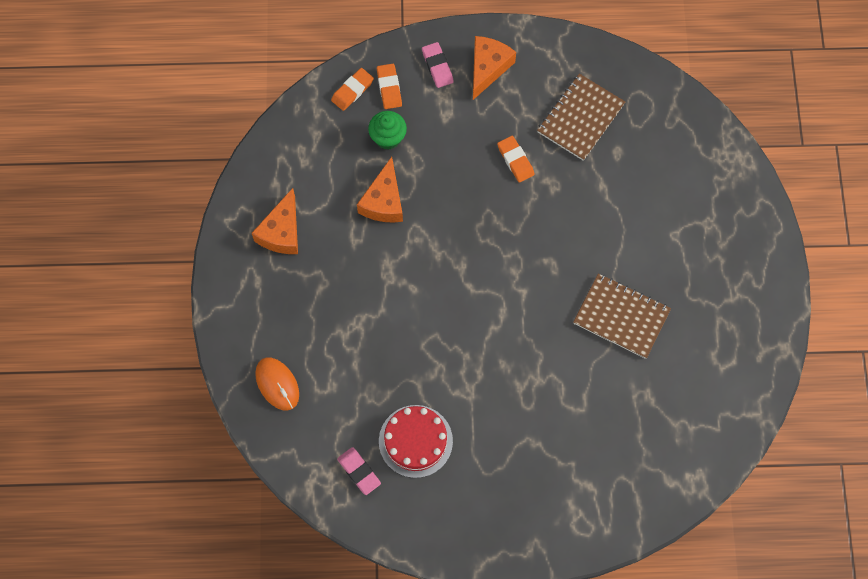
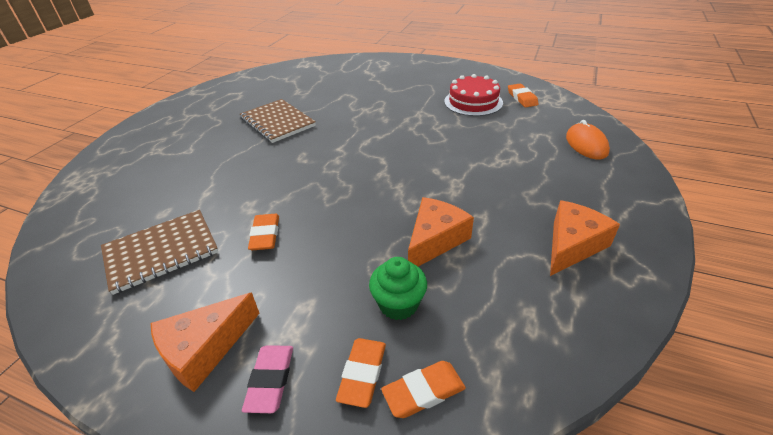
camera: 155 degrees left, 30 degrees down
pink eraser [337,447,381,495] -> orange eraser [508,84,539,107]

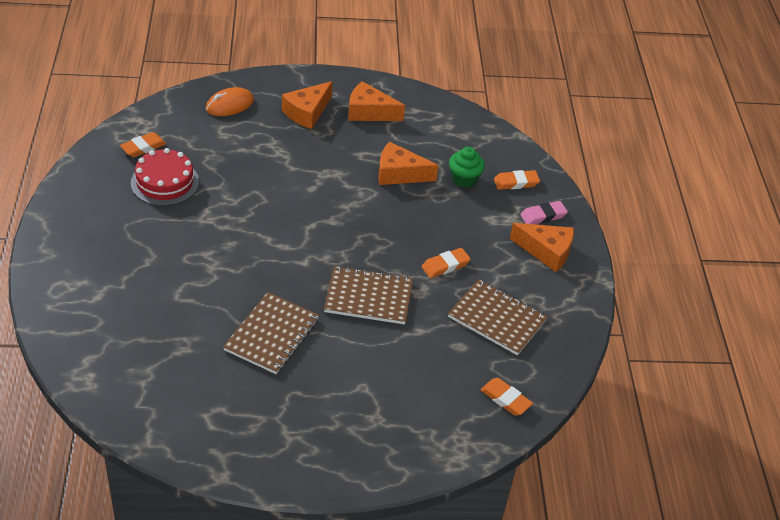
camera: 120 degrees left, 5 degrees up
orange eraser [381,361,466,418] -> orange eraser moved to [480,378,533,416]
none -> orange cheese [282,81,333,129]
none -> brown notebook [324,266,413,325]

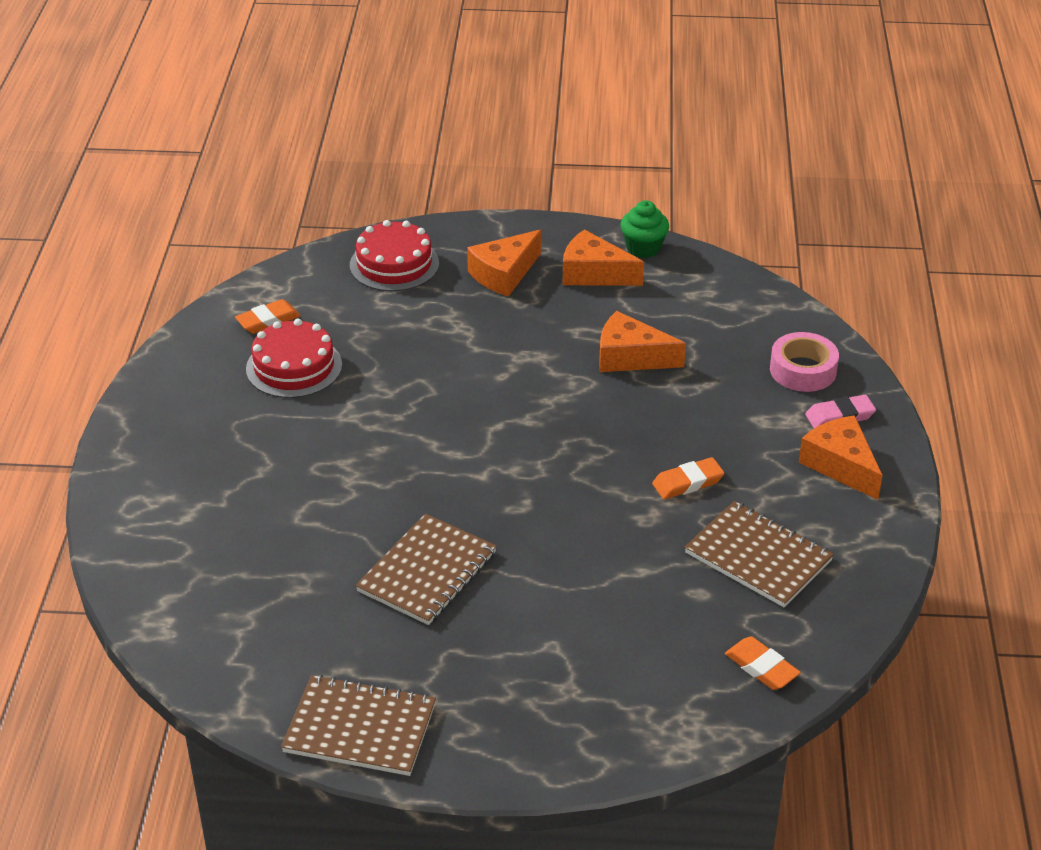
camera: 10 degrees right, 5 degrees down
orange mouse [206,87,254,116] -> red cake [350,220,439,291]
brown notebook [324,266,413,325] -> brown notebook moved to [281,675,436,776]
green cupcake [449,147,485,188] -> green cupcake moved to [620,201,669,258]
orange eraser [494,170,540,190] -> pink tape [770,332,839,392]
orange cheese [510,223,574,272] -> orange cheese turned 150 degrees counterclockwise [799,415,883,500]

